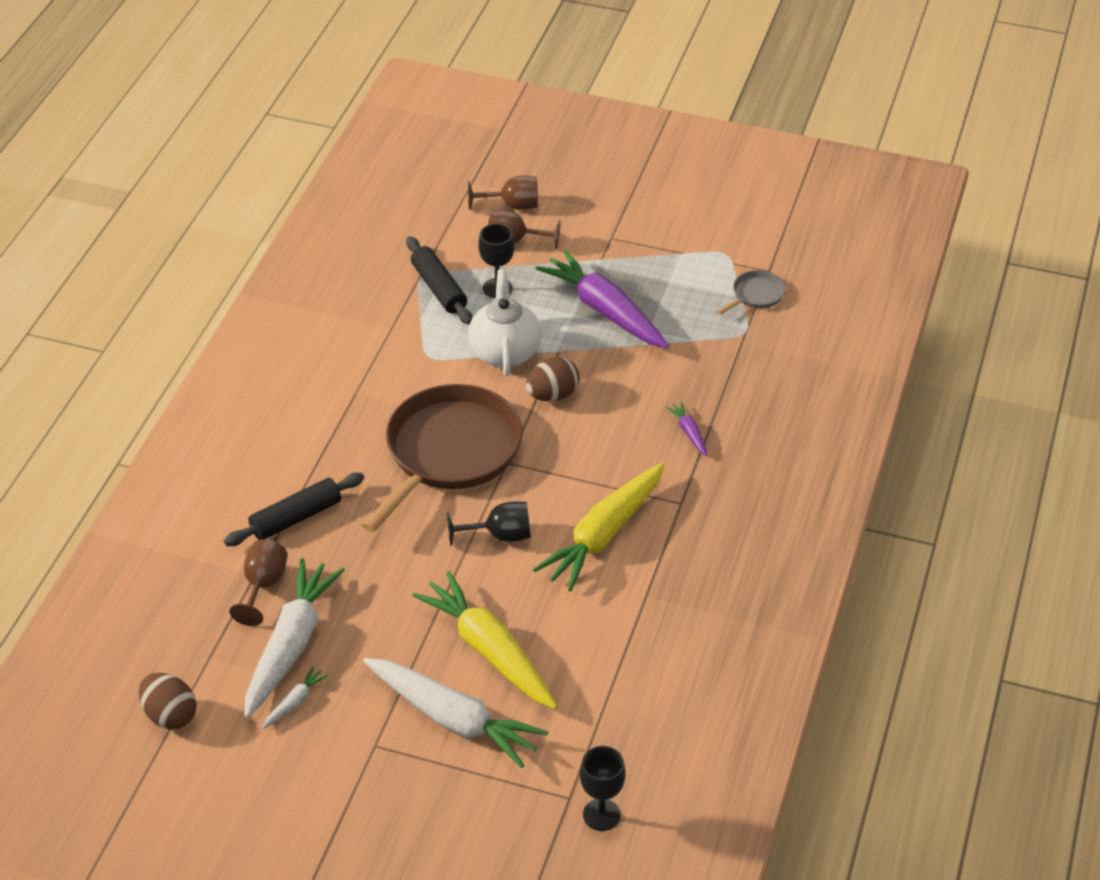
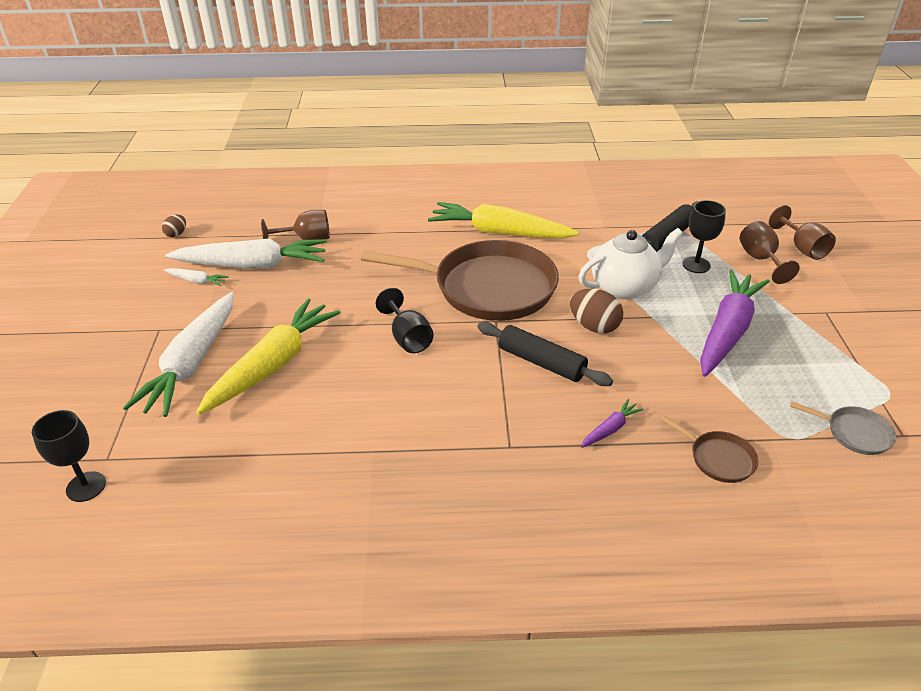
camera: 70 degrees right, 5 degrees down
brown egg [139,673,197,730] -> brown egg [162,215,186,237], size x0.57
black rolling pin [224,473,364,546] -> black rolling pin moved to [477,322,613,386]
yellow carrot [533,463,664,591] -> yellow carrot moved to [428,202,579,239]
none -> brown pan [660,415,758,483]

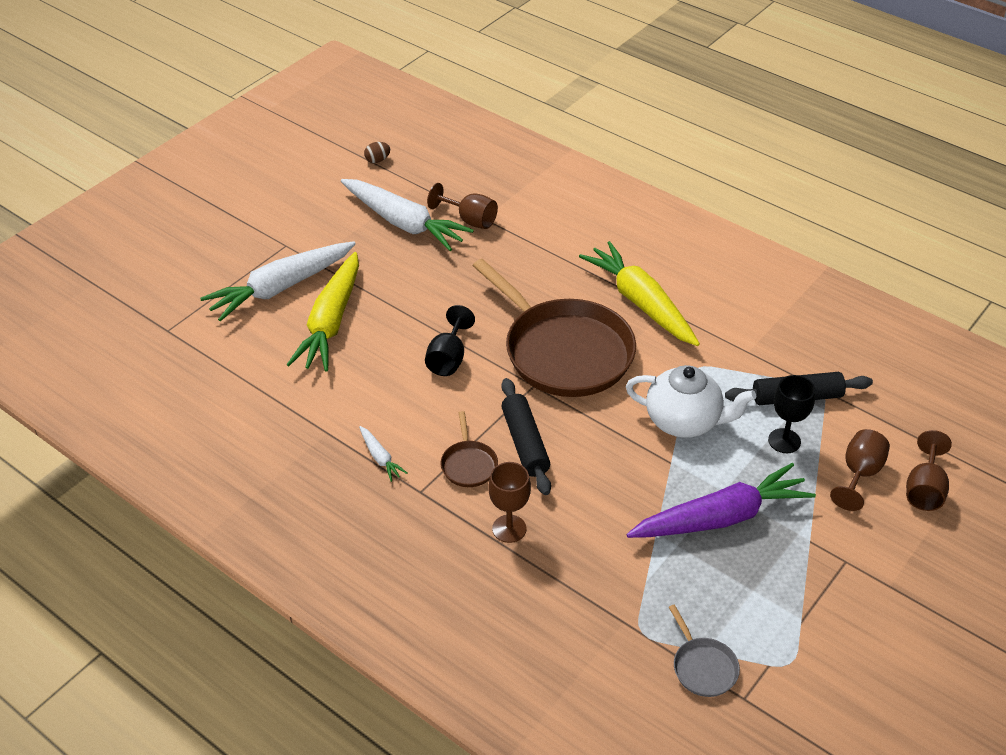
camera: 40 degrees right, 5 degrees up
black goblet [32,410,106,502] -> none
white carrot [164,268,229,286] -> white carrot moved to [359,426,407,482]
yellow carrot [196,299,341,415] -> yellow carrot turned 120 degrees clockwise [286,252,359,372]
brown egg [570,288,623,334] -> none
purple carrot [581,399,644,448] -> brown goblet [488,462,531,543]
brown pan [660,415,758,483] -> brown pan moved to [441,411,498,487]

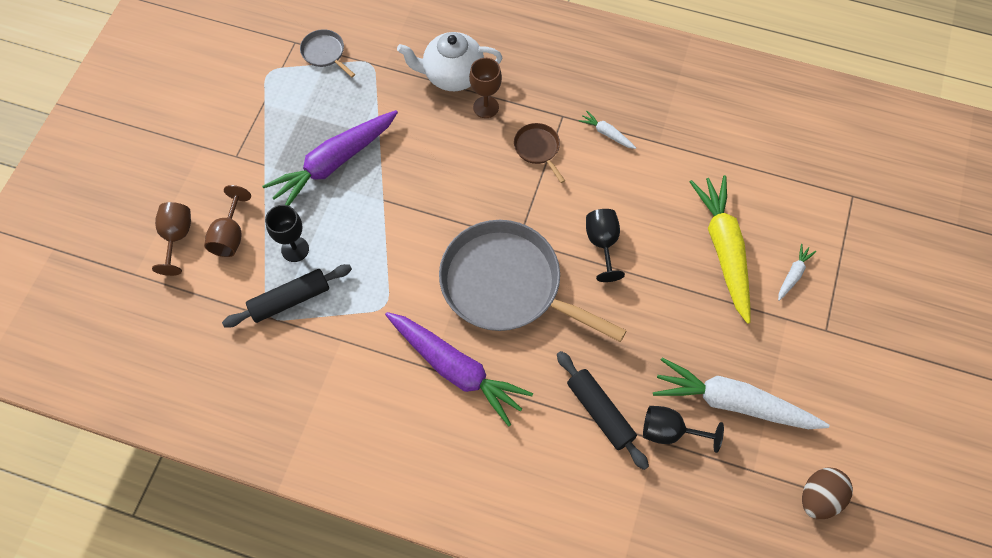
camera: 160 degrees right, 20 degrees up
white carrot [200,241,356,322] -> white carrot [778,244,816,301], size x0.42
brown egg [364,142,390,163] -> brown egg [802,468,853,519], size x1.76
brown goblet [427,183,498,229] -> black goblet [643,406,724,453]
brown pan [473,259,636,397] -> grey pan [439,220,627,342]
black rolling pin [501,378,551,495] -> black rolling pin moved to [557,351,649,470]
yellow carrot [579,241,700,346] -> purple carrot [385,312,533,427]
white teapot [626,365,756,438] -> white teapot moved to [397,32,502,91]

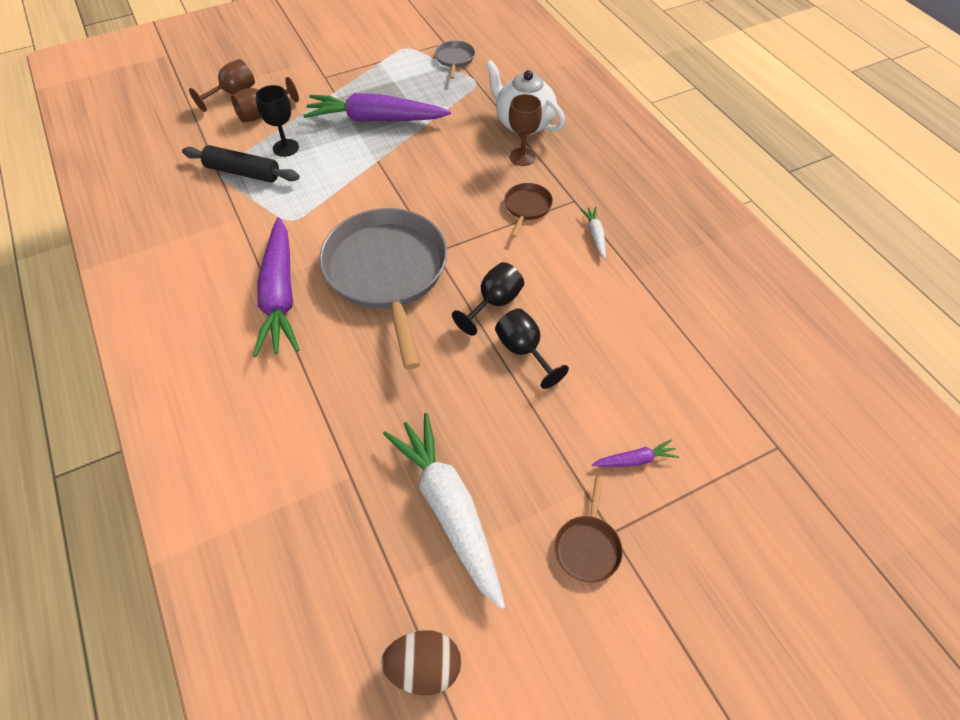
camera: 45 degrees right, 10 degrees down
black rolling pin [557,351,649,470] -> none
black goblet [643,406,724,453] -> black goblet moved to [495,308,569,389]
yellow carrot [690,175,750,324] -> none
white carrot [778,244,816,301] -> purple carrot [592,439,679,467]
none -> brown pan [555,477,623,583]

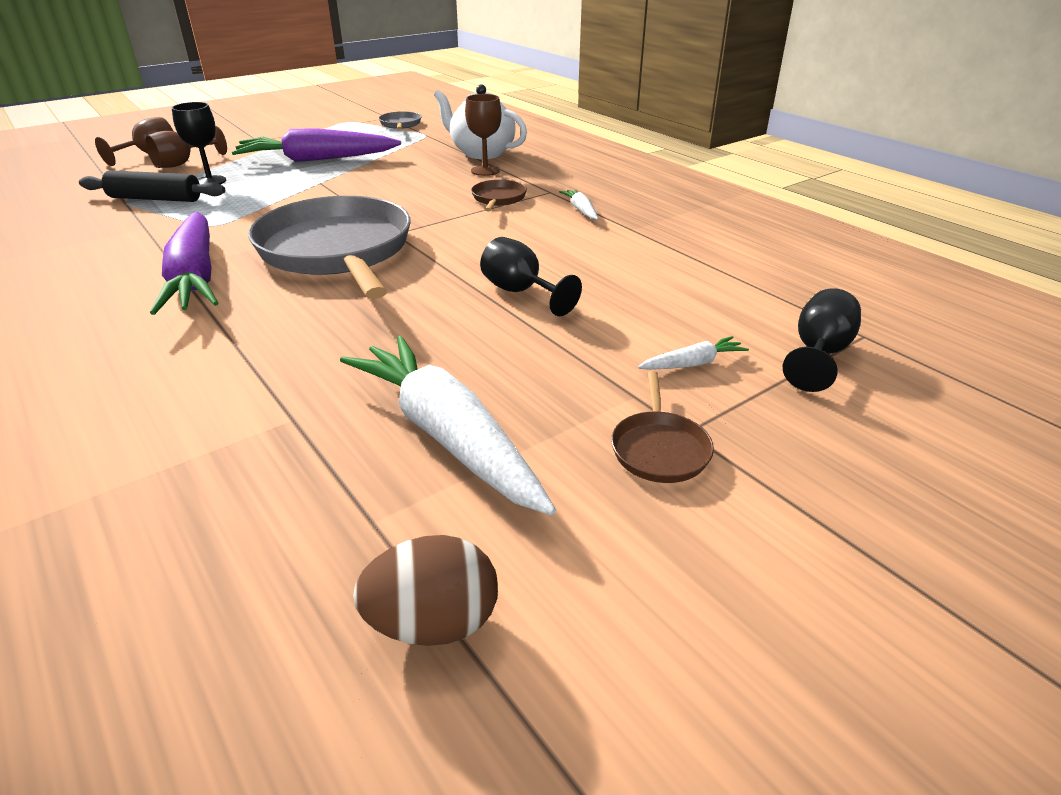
camera: 10 degrees left, 20 degrees down
black goblet [452,262,524,336] -> black goblet moved to [783,288,861,392]
purple carrot [592,439,679,467] -> white carrot [638,336,749,370]

